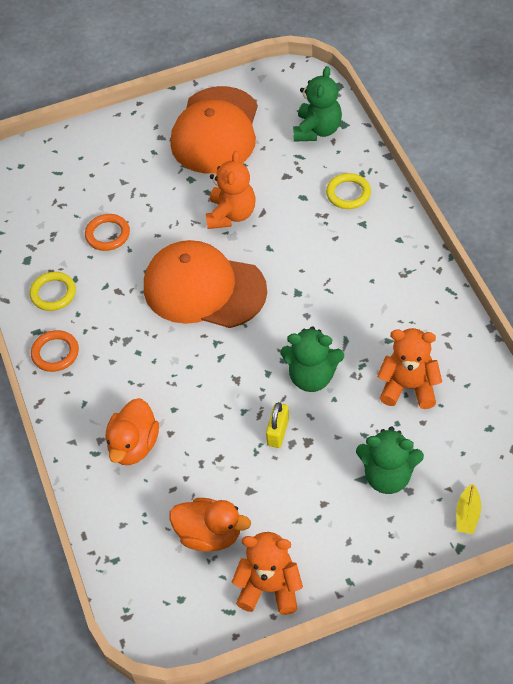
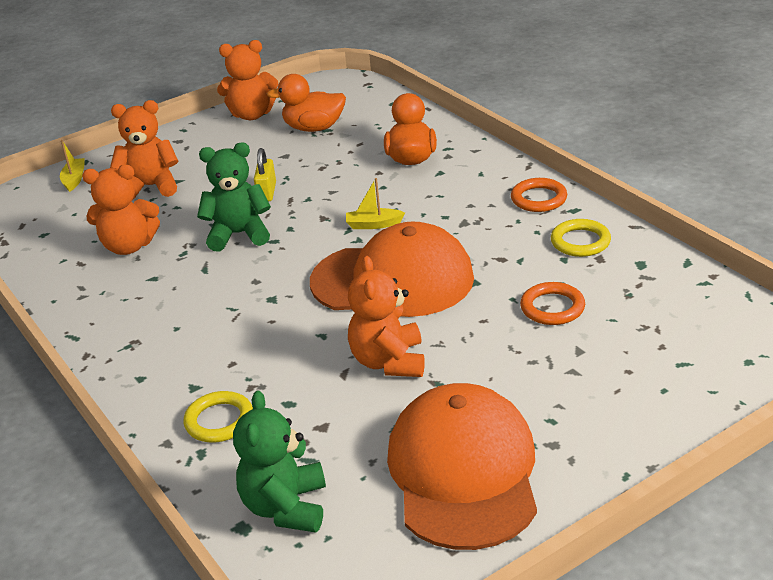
camera: 165 degrees right, 20 degrees down
green teddy bear [356,426,424,494] -> orange teddy bear [110,100,179,199]
none -> yellow boat [346,178,405,229]

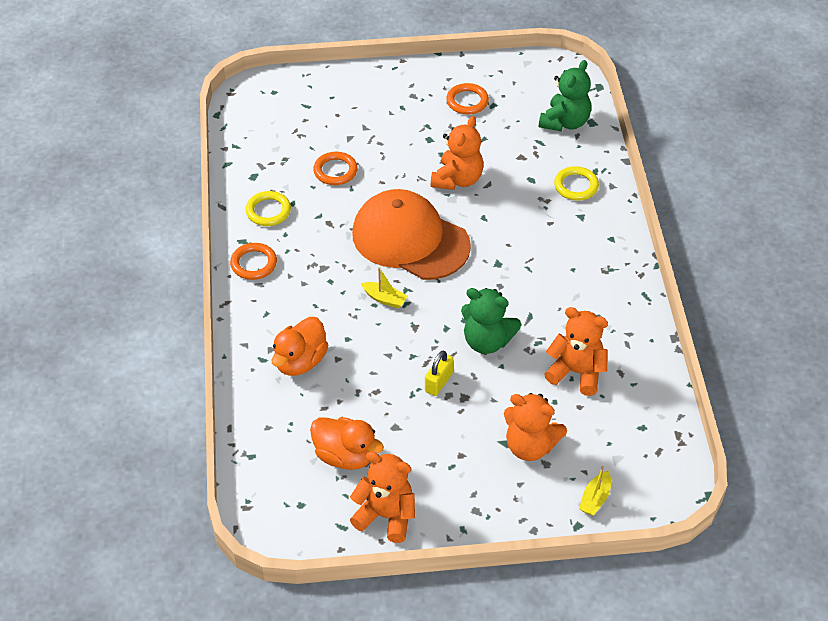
camera: 155 degrees left, 15 degrees up
orange cap [387,383,537,550] -> orange ring [446,83,489,115]

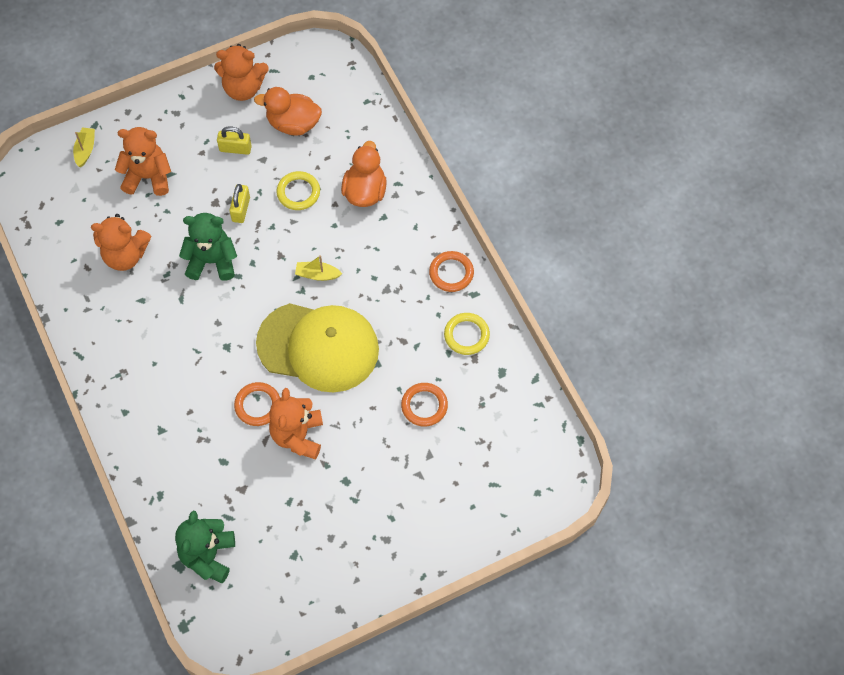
camera: 160 degrees right, 15 degrees up
orange cap [352,189,471,280] -> yellow cap [256,303,379,393]
orange ring [446,83,489,115] -> orange ring moved to [234,382,280,426]
yellow ring [554,166,599,201] -> yellow ring moved to [276,171,320,210]
none -> yellow padlock [217,126,252,155]

